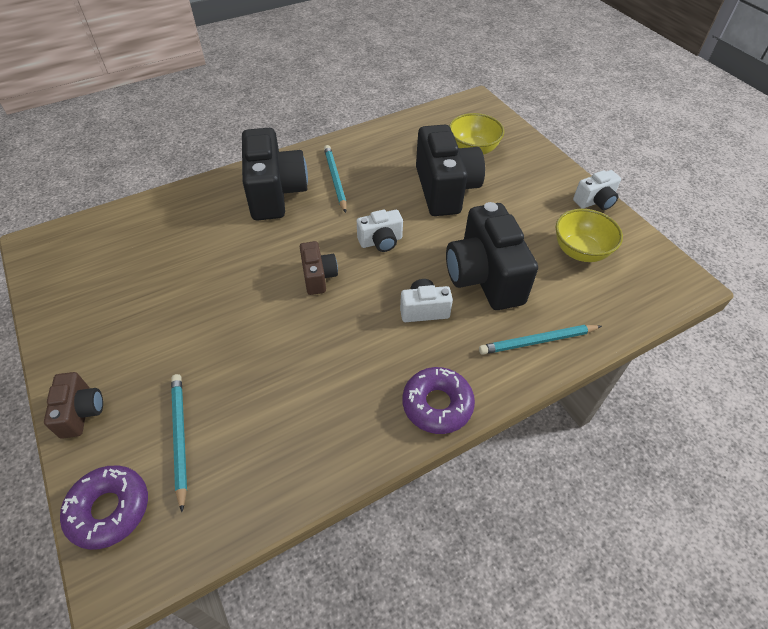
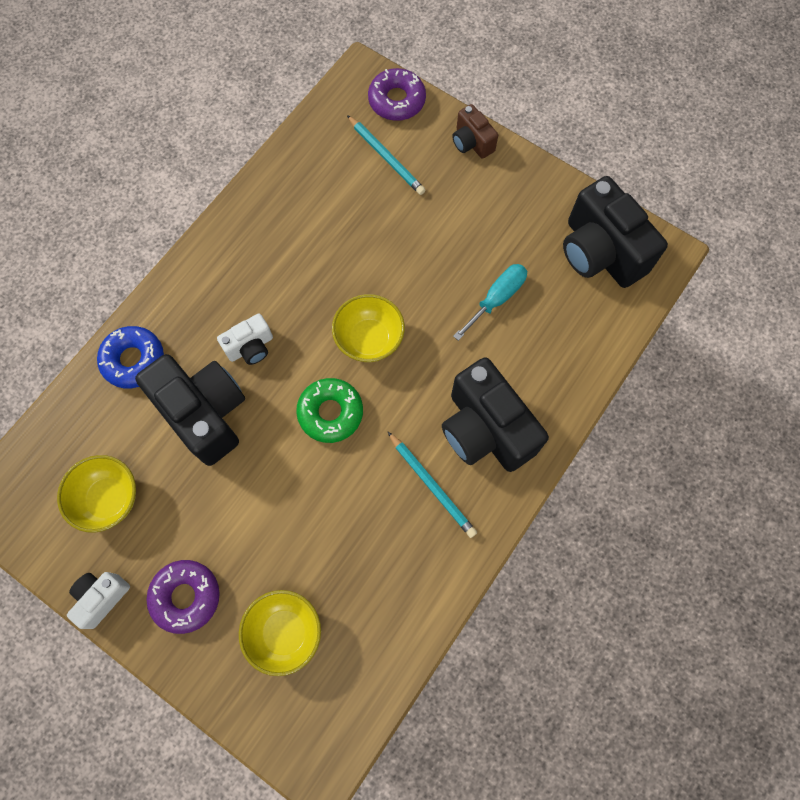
camera: 155 degrees right, 20 degrees up
brown camera [300,241,338,295] -> yellow bowl [332,294,405,362]
white camera [357,210,403,252] -> green donut [296,378,363,443]
purple donut [403,367,475,434] -> purple donut moved to [146,560,220,634]
black camera [416,125,485,216] -> black camera moved to [563,176,668,288]
turquoise pencil [479,325,602,355] -> blue donut [97,326,164,388]
none -> turquoise screwdriver [453,264,527,341]

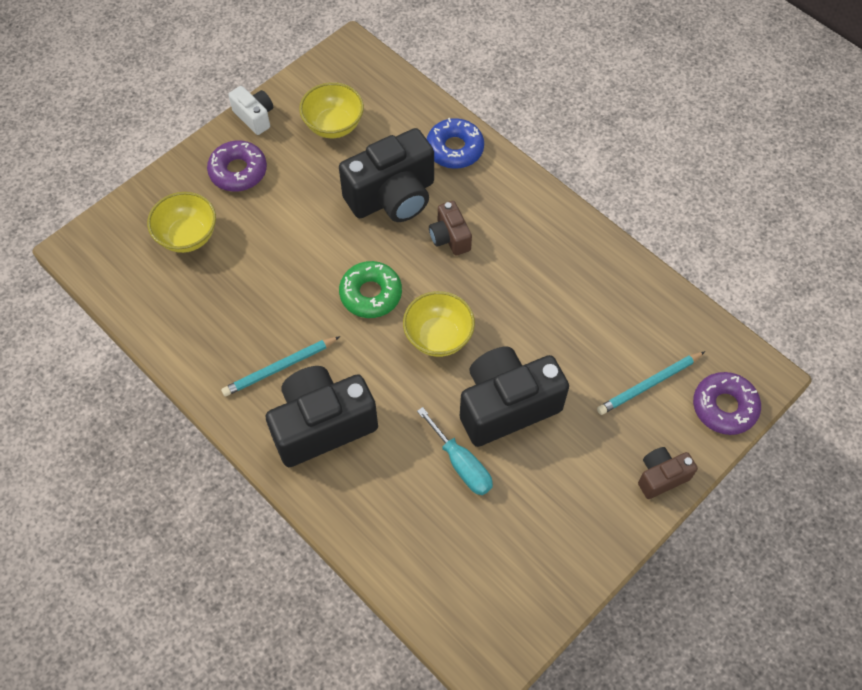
camera: 100 degrees right, 10 degrees down
white camera [217,314,273,365] -> brown camera [429,201,472,256]
black camera [563,176,668,288] -> black camera moved to [460,347,569,447]

